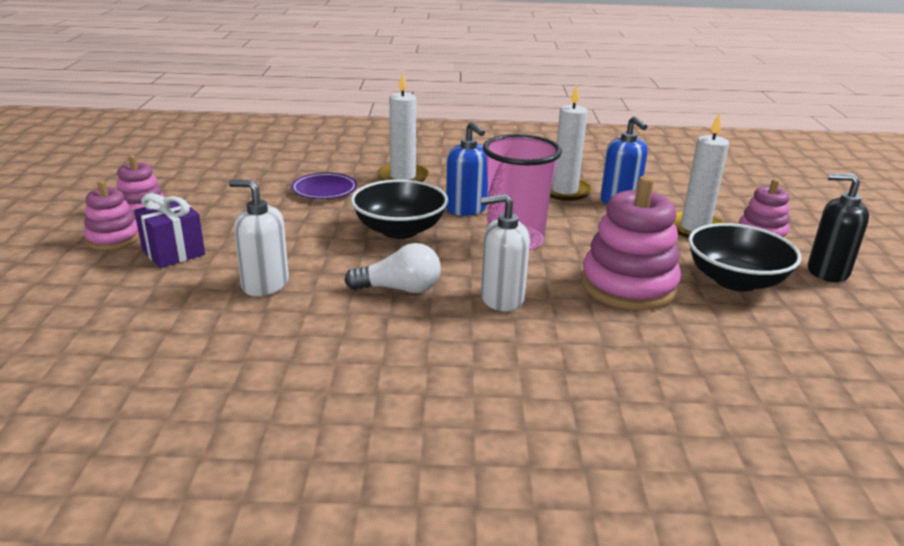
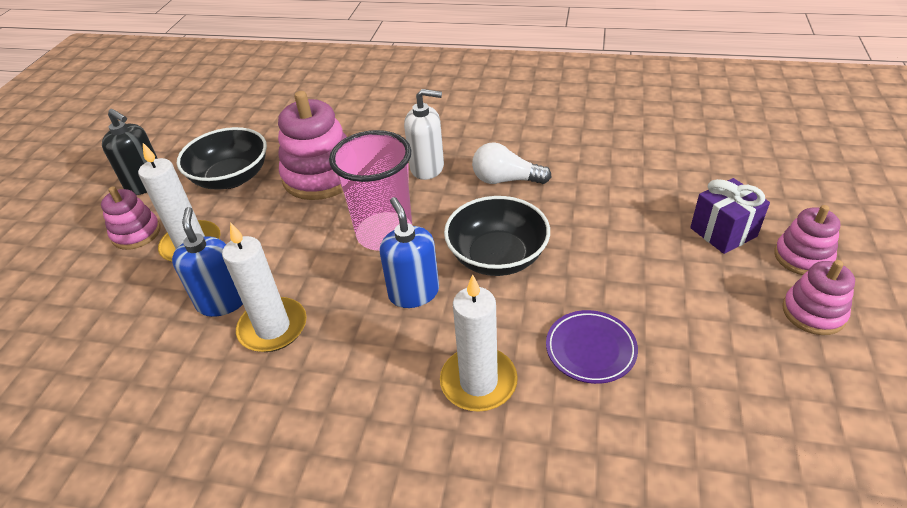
camera: 165 degrees left, 15 degrees up
white soap dispenser [229,180,289,296] -> none

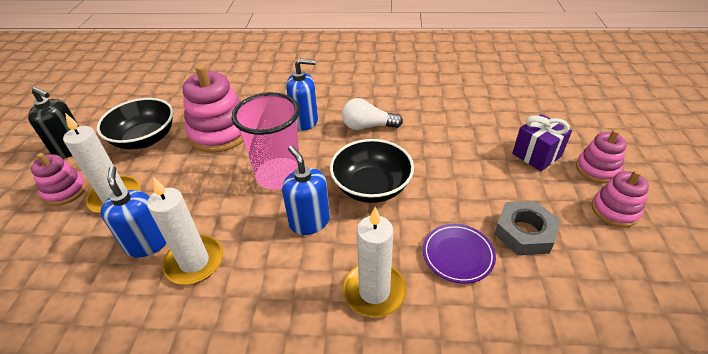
camera: 10 degrees left, 0 degrees up
white soap dispenser [404,89,444,180] -> blue soap dispenser [286,58,318,130]
none -> grey nut [494,201,560,255]

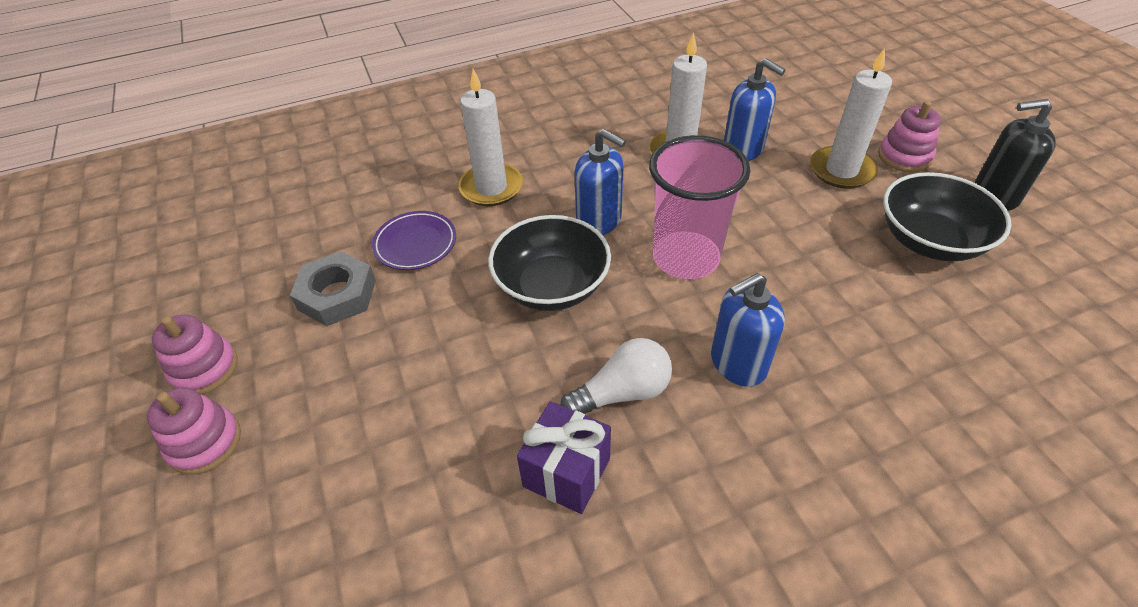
camera: 155 degrees right, 5 degrees up
pink stacking toy [183,64,244,153] -> none
purple gift [512,114,572,171] -> purple gift moved to [517,401,611,514]

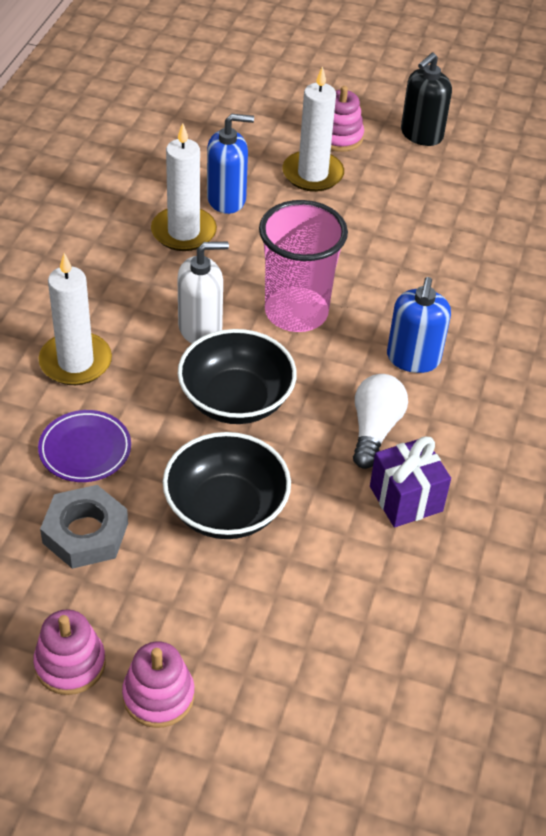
camera: 55 degrees left, 0 degrees up
blue soap dispenser [575,129,626,235] -> white soap dispenser [178,241,229,343]
black bowl [883,172,1012,261] -> black bowl moved to [163,432,291,539]

